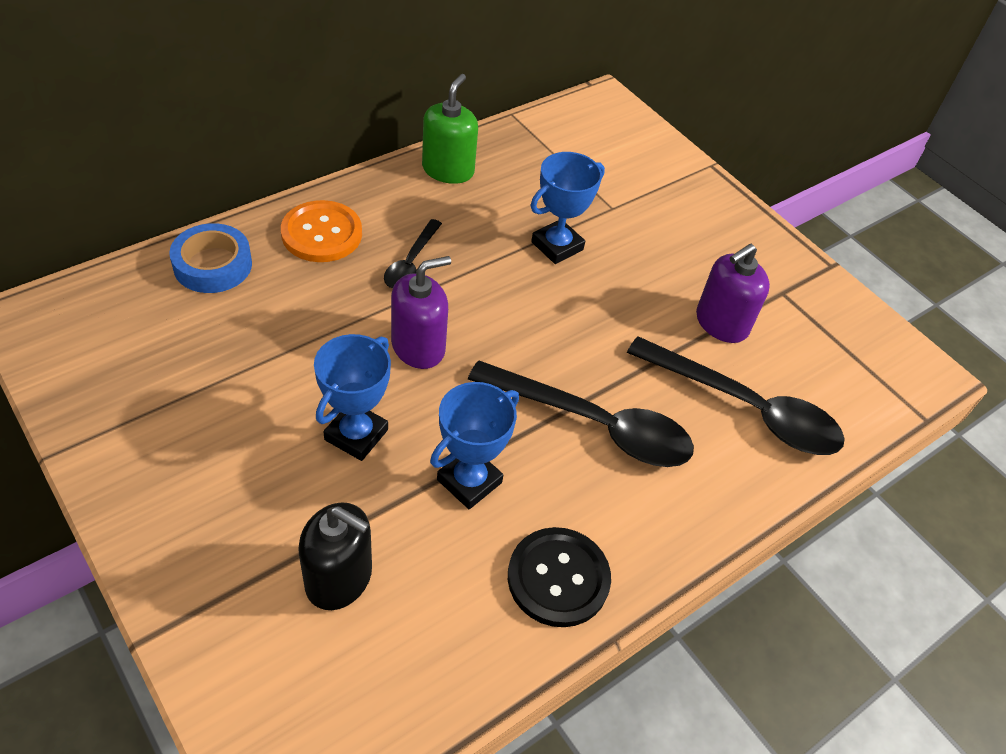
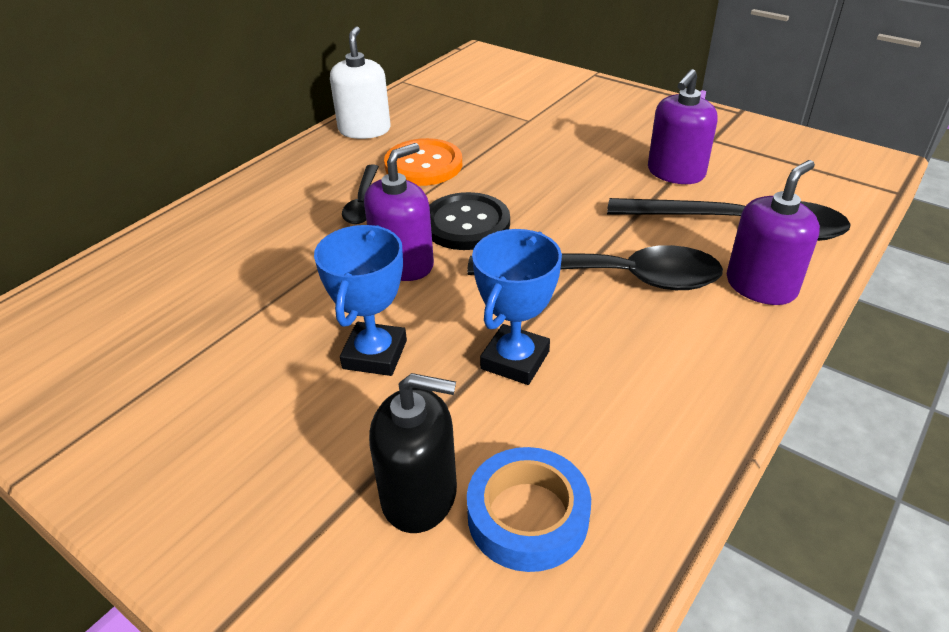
camera: 10 degrees left, 10 degrees down
blue tape [169,223,252,293] -> blue tape moved to [467,447,591,572]
orange button [281,200,362,262] -> orange button moved to [384,138,462,186]
green soap dispenser [422,74,478,184] -> white soap dispenser [330,26,391,139]
black button [508,527,611,627] -> black button moved to [429,192,510,250]
blue trophy [531,152,605,264] -> none
none -> purple soap dispenser [727,160,820,305]

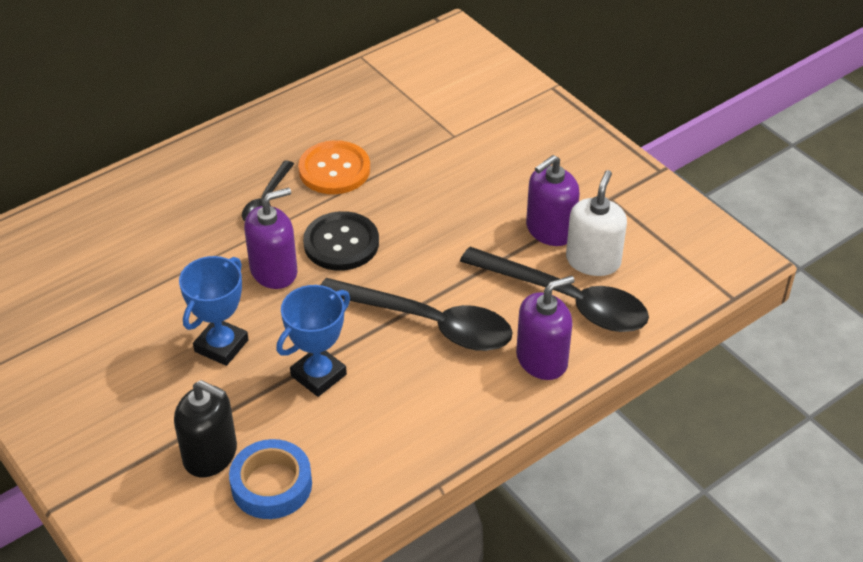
camera: 15 degrees right, 5 degrees up
white soap dispenser [330,26,391,139] -> white soap dispenser moved to [566,170,627,276]

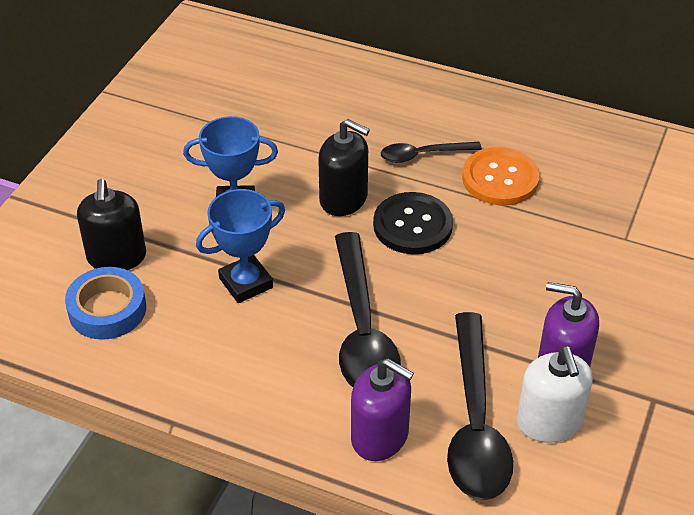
camera: 60 degrees right, 0 degrees up
purple soap dispenser [244,187,297,289] -> black soap dispenser [318,119,370,216]
blue trophy [276,285,350,397] -> blue trophy turned 45 degrees counterclockwise [196,189,285,303]
white soap dispenser [566,170,627,276] -> white soap dispenser turned 90 degrees clockwise [517,346,593,443]

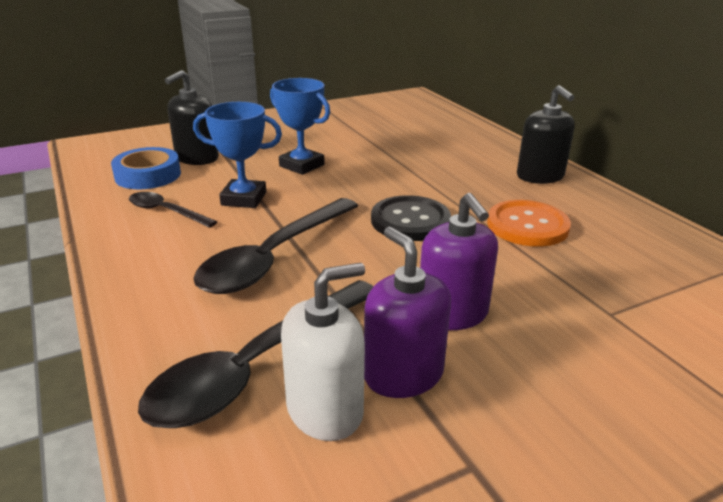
camera: 40 degrees right, 15 degrees down
black soap dispenser [318,119,370,216] -> black soap dispenser moved to [517,85,575,184]
purple soap dispenser [351,358,414,461] -> purple soap dispenser moved to [420,193,498,330]
black spoon [381,142,482,163] -> black spoon moved to [129,192,217,228]
white soap dispenser [517,346,593,443] -> white soap dispenser turned 150 degrees counterclockwise [281,263,365,441]

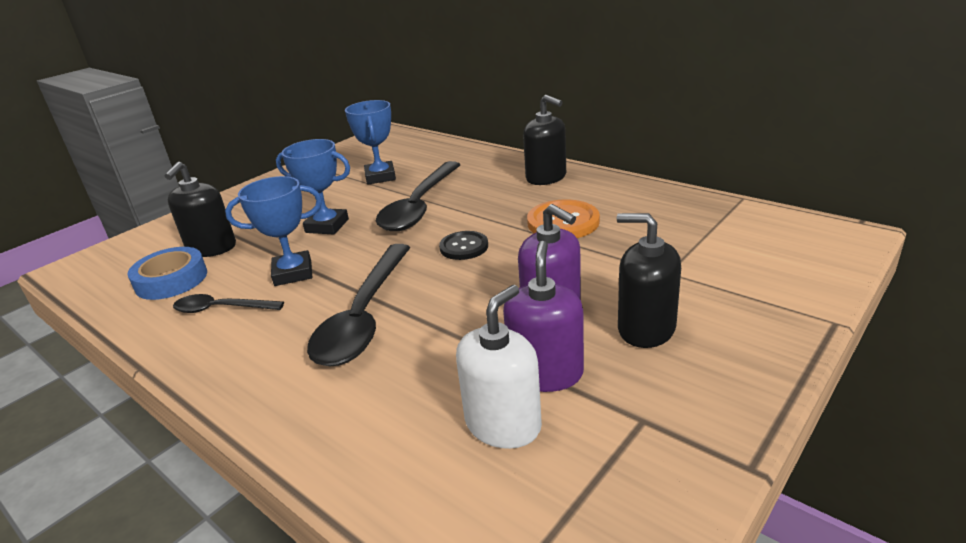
camera: 20 degrees left, 0 degrees up
black spoon [138,280,374,428] -> black spoon moved to [376,161,461,231]
purple soap dispenser [364,227,451,398] -> purple soap dispenser turned 60 degrees clockwise [503,241,584,392]
black button [371,195,451,241] -> black button [439,231,488,260], size x0.66
none -> blue trophy [345,100,396,184]
none -> black soap dispenser [617,213,681,348]

